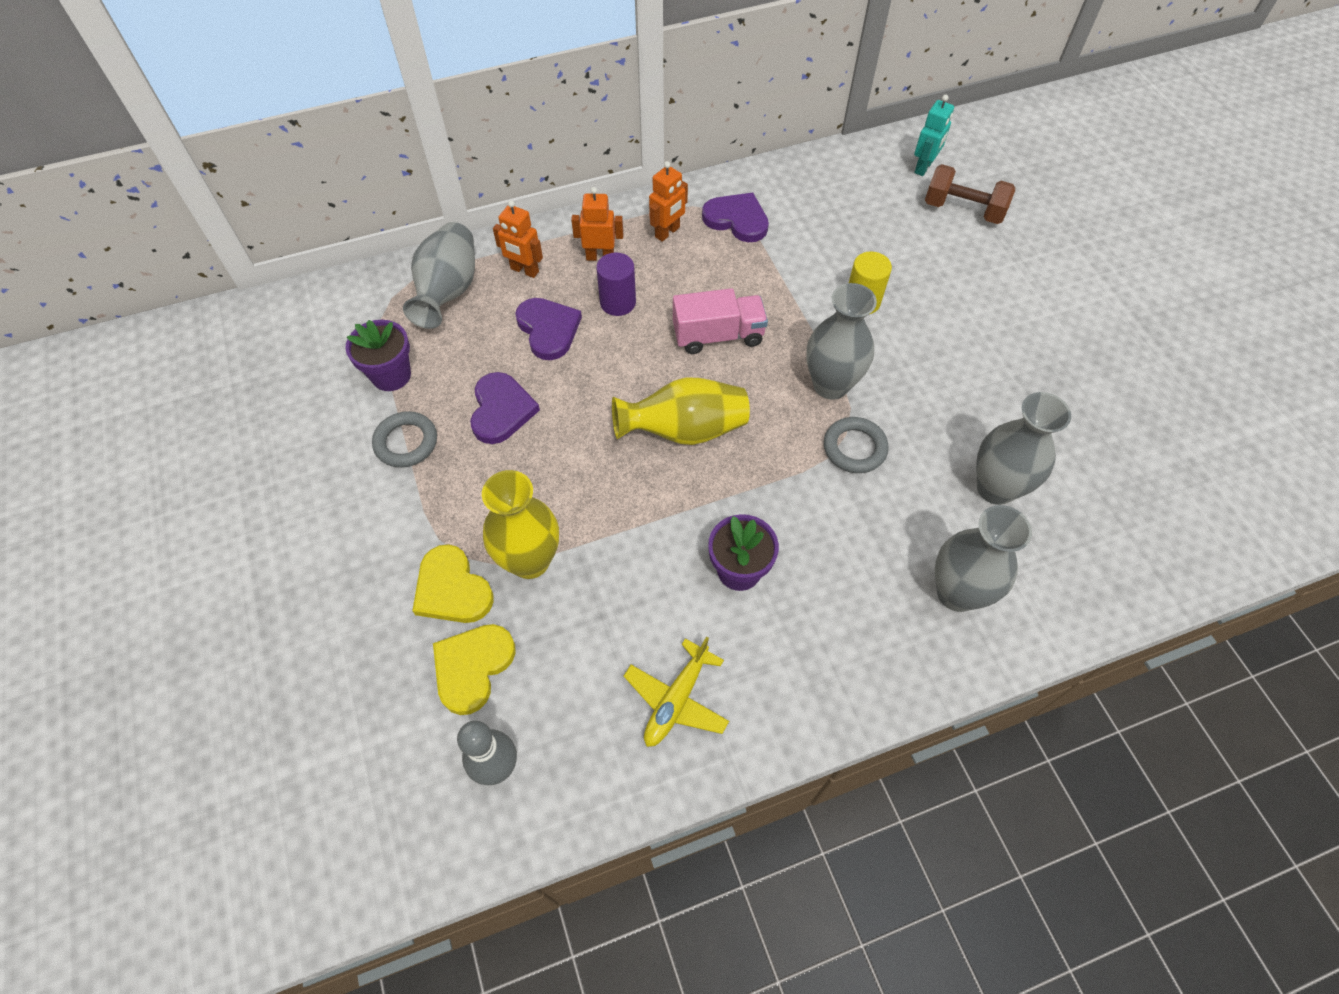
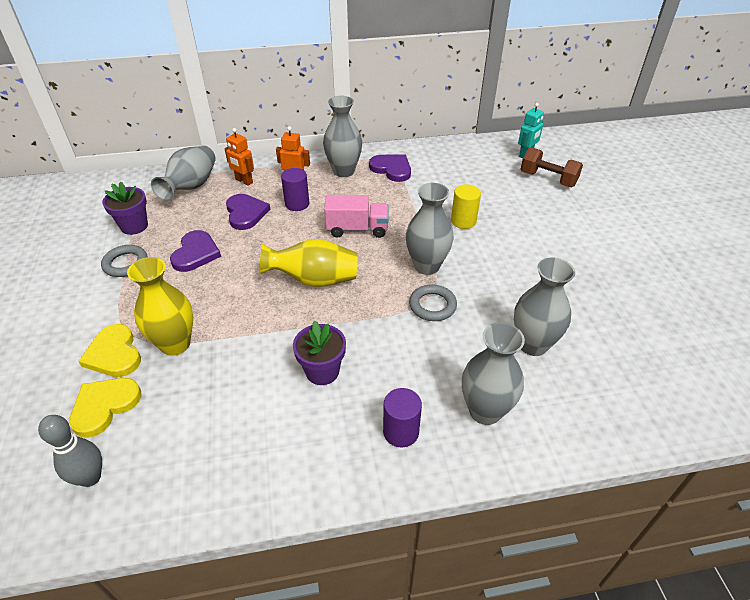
camera: 10 degrees right, 15 degrees down
yellow plane [624,637,729,747] -> none
orange robot [649,161,688,242] -> grey vase [323,96,362,177]
none -> purple cylinder [383,388,422,447]

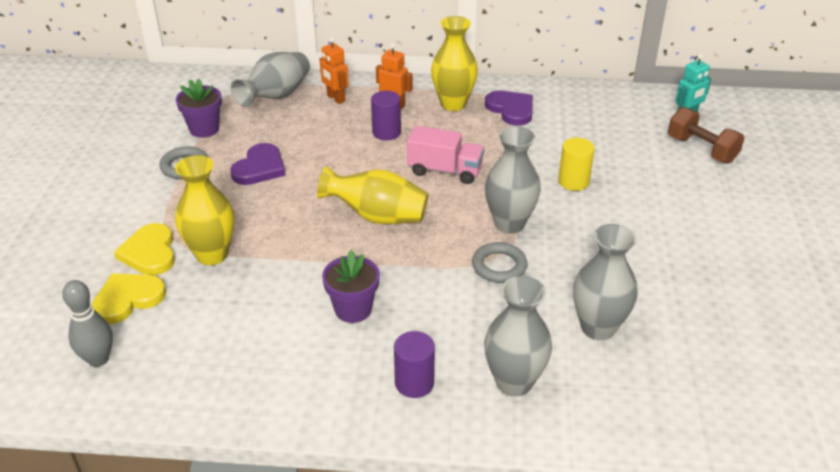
camera: 15 degrees right, 5 degrees down
purple heart [226,194,270,230] -> none
grey vase [323,96,362,177] -> yellow vase [431,16,478,111]

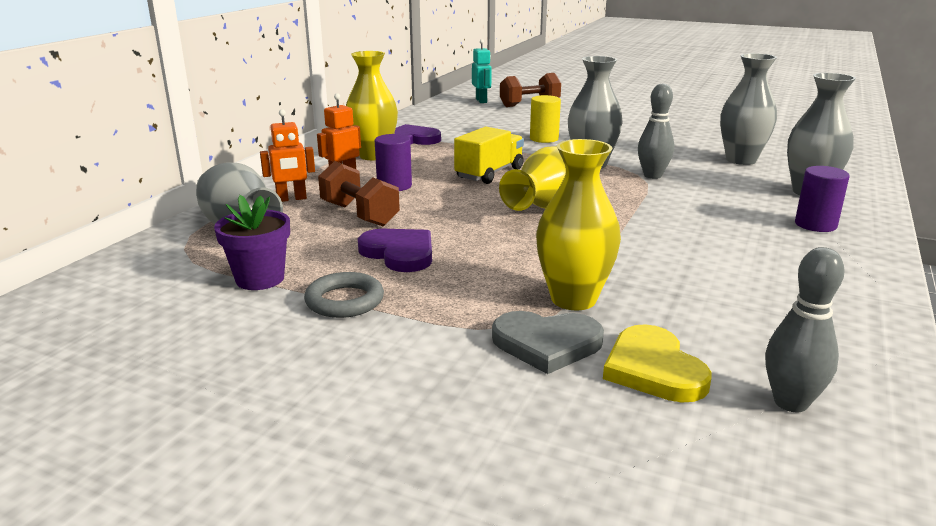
camera: 70 degrees left, 15 degrees down
yellow heart [114,223,175,275] -> grey heart [492,311,604,374]
purple flower pot [322,250,380,323] -> none
pink truck [407,126,484,184] -> yellow truck [454,127,524,184]
grey ring [472,242,527,283] -> grey bowling pin [638,83,674,179]
none -> brown dumbbell [318,161,400,226]

